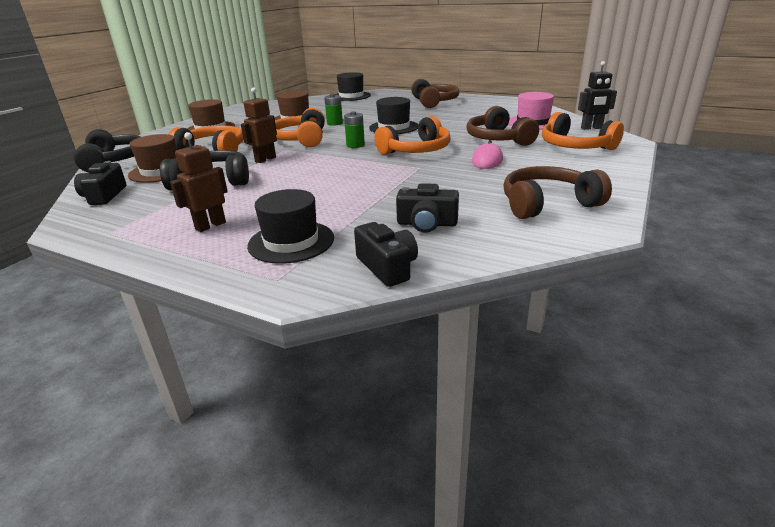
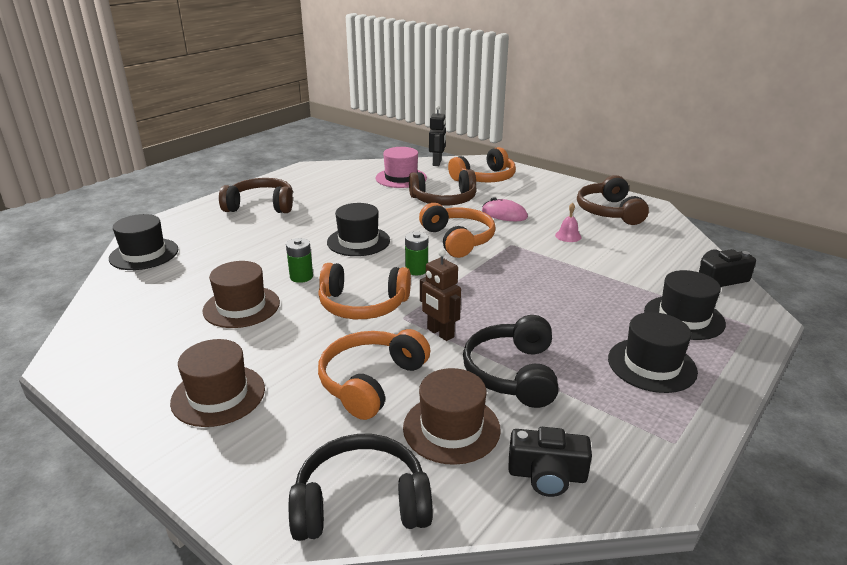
camera: 80 degrees left, 0 degrees up
brown robot [170,132,228,232] -> black hat [608,312,698,393]
black camera [396,183,459,233] -> none
none -> pink bell [555,203,582,242]

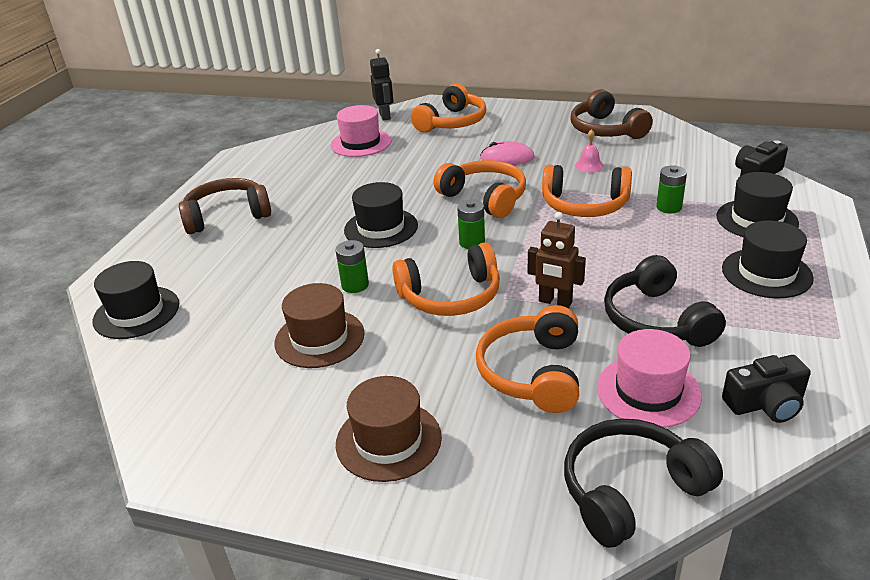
camera: 20 degrees left, 5 degrees up
brown hat [403,368,501,465] -> pink hat [597,329,702,428]
brown headphones [409,169,477,206] -> none
none -> orange headphones [542,164,632,217]
none -> green battery [656,165,687,214]

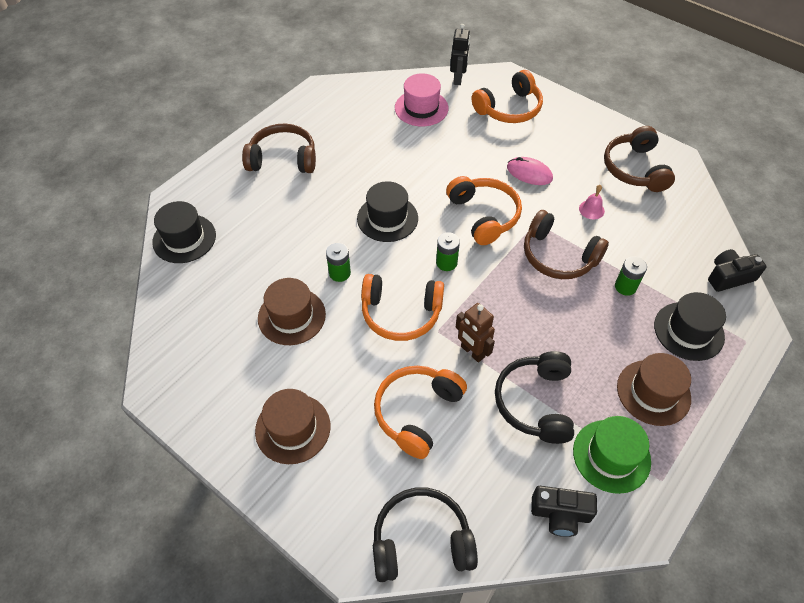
camera: 20 degrees right, 20 degrees up
orange headphones [542,164,632,217] -> brown headphones [524,210,609,279]
pink hat [597,329,702,428] -> none
black hat [722,220,814,298] -> brown hat [617,353,691,426]
none -> green hat [573,416,651,494]

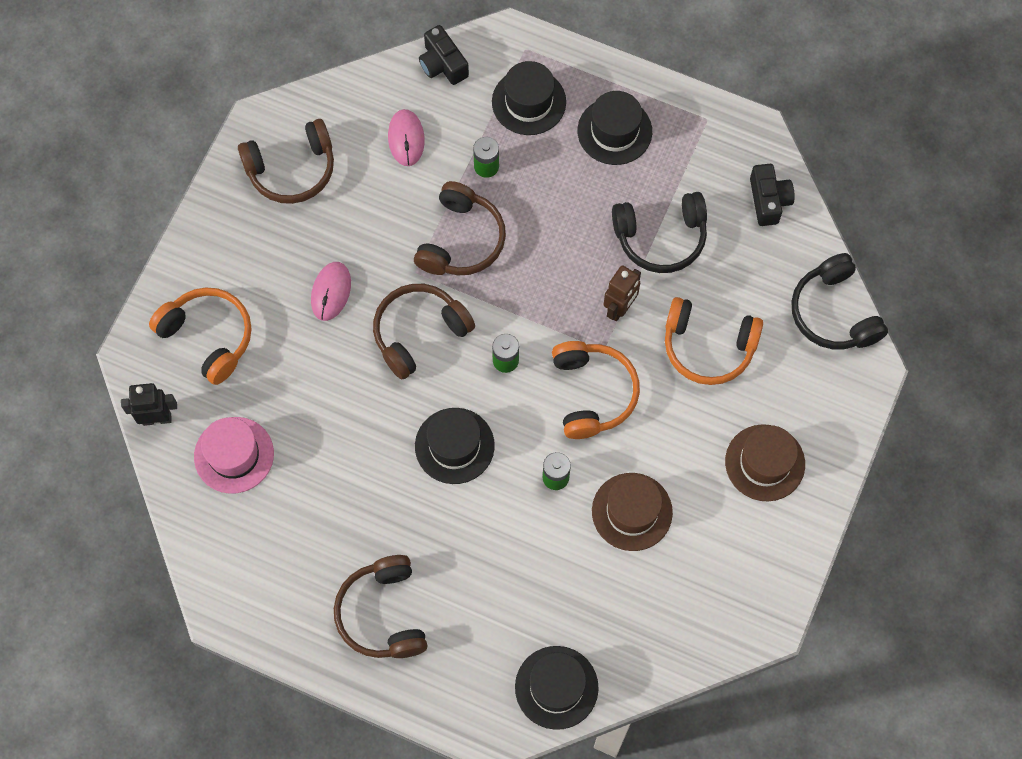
camera: 105 degrees left, 15 degrees up
orange headphones [446,176,522,245] -> brown headphones [373,284,475,380]
green hat [573,416,651,494] -> none
pink bell [579,185,605,219] -> none
brown hat [617,353,691,426] -> black hat [578,91,652,165]
none -> pink mouse [388,109,425,166]

